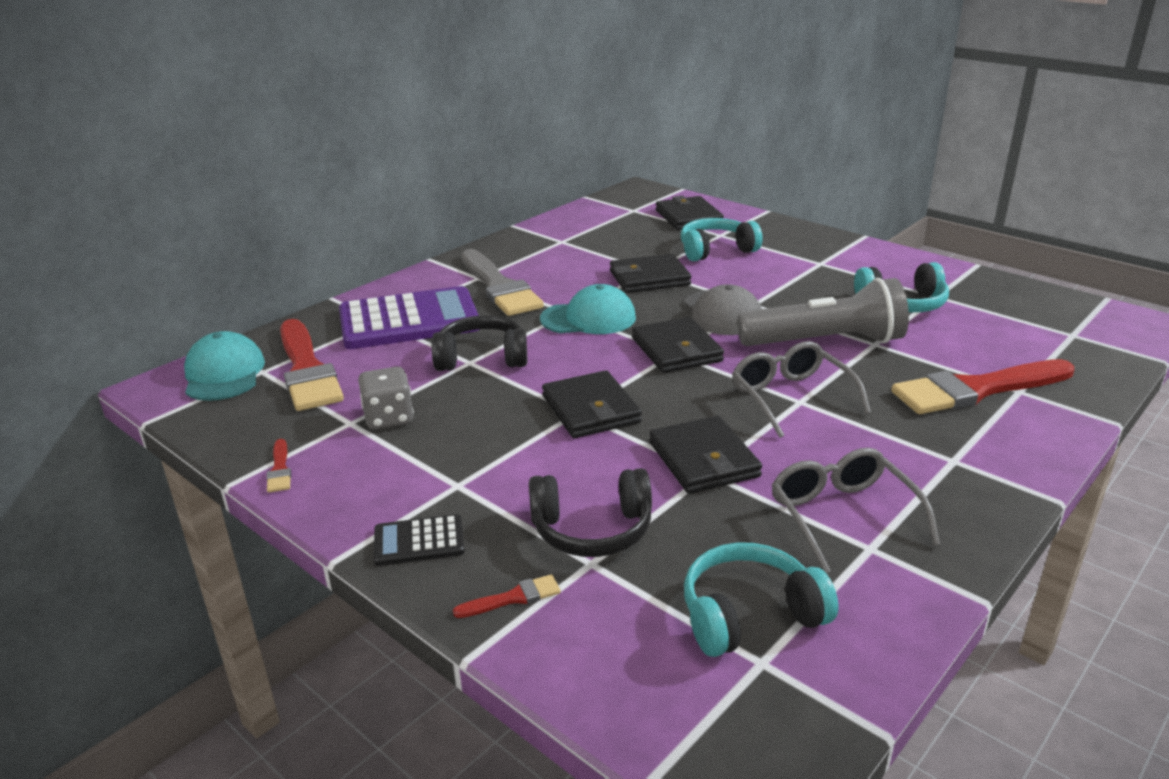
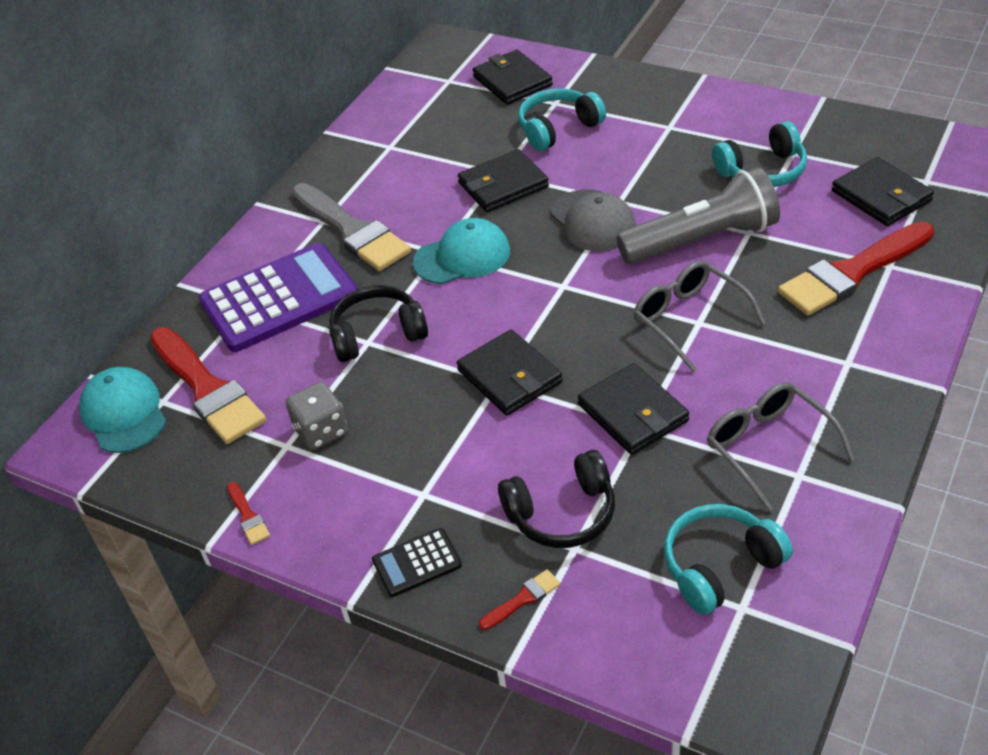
camera: 10 degrees left, 15 degrees up
black wallet [632,317,724,373] -> black wallet moved to [832,157,934,226]

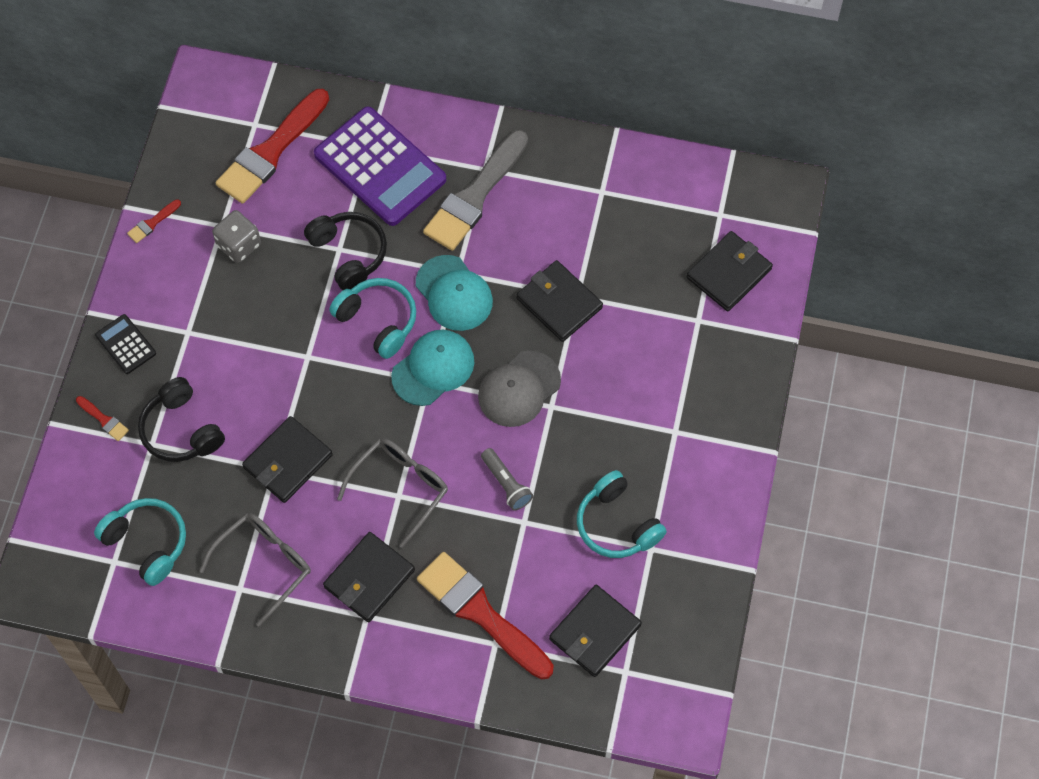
camera: 70 degrees right, 20 degrees up
turquoise cap [79,367,166,453] -> turquoise cap moved to [391,330,474,406]
black wallet [457,329,563,416] -> black wallet moved to [323,532,415,622]
turquoise headphones [518,88,606,151] -> turquoise headphones moved to [329,278,416,359]
grey flashlight [617,167,780,264] -> grey flashlight [481,448,533,511], size x0.47

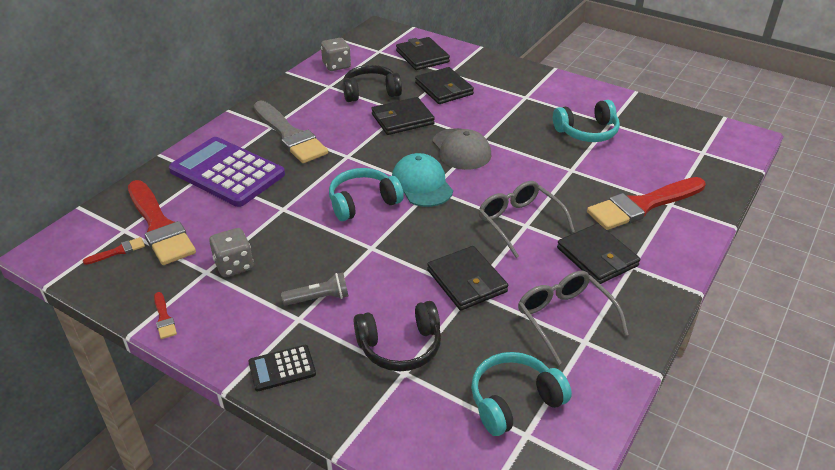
camera: 70 degrees left, 25 degrees down
red brush [76,396,129,441] -> red brush moved to [83,237,145,265]
black headphones [304,212,387,290] -> black headphones moved to [343,65,402,102]
purple calculator [314,107,446,226] -> purple calculator turned 120 degrees counterclockwise [169,137,285,207]
turquoise cap [416,255,493,331] -> none
grey flashlight [481,448,533,511] -> grey flashlight moved to [281,273,349,306]
black wallet [549,585,642,677] -> black wallet moved to [415,67,474,104]
none -> grey dice [321,38,351,71]

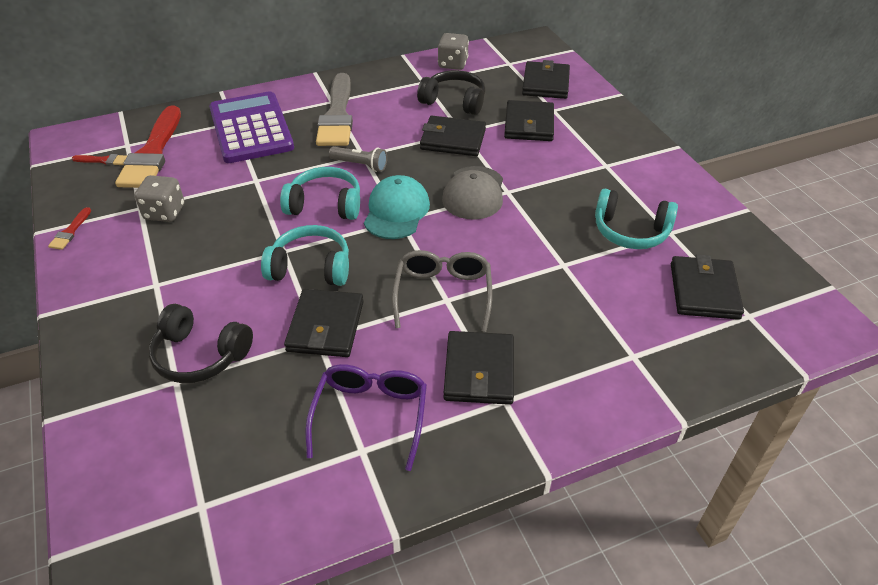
camera: 35 degrees right, 5 degrees up
black calculator [248,345,316,391] -> none
grey flashlight [281,273,349,306] -> grey flashlight moved to [329,147,387,172]
turquoise headphones [471,352,572,436] -> turquoise headphones moved to [261,225,349,286]
grey glasses [518,271,629,365] -> purple glasses [305,364,427,471]
red brush [587,177,706,230] -> none
none -> black wallet [671,254,744,320]

